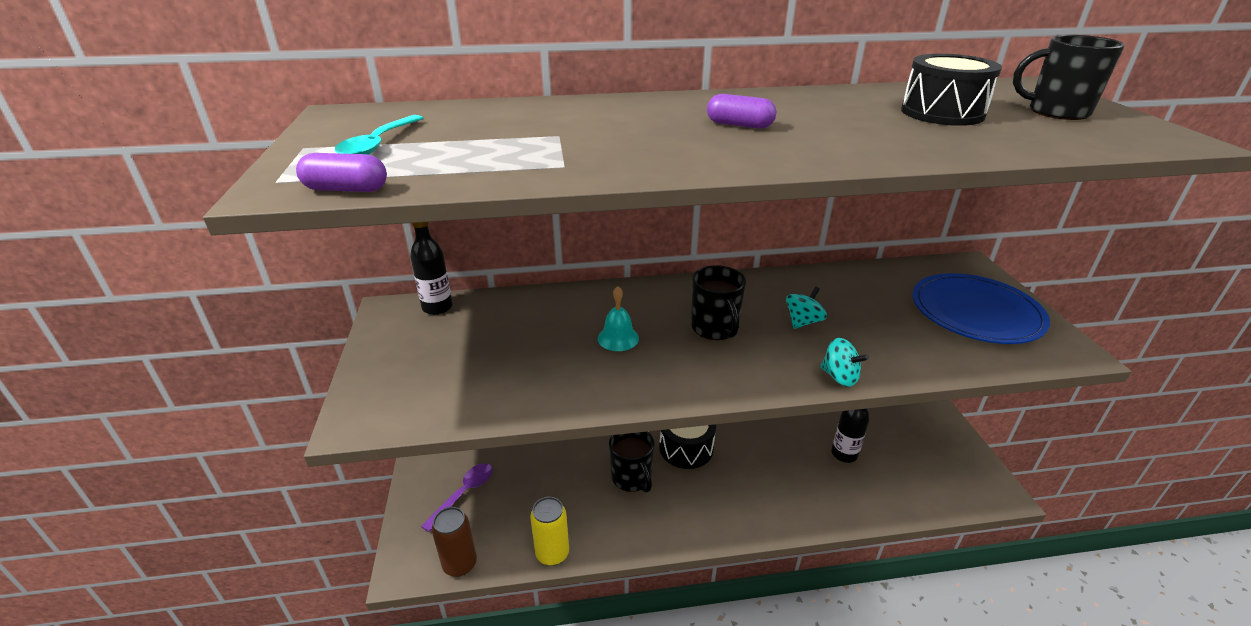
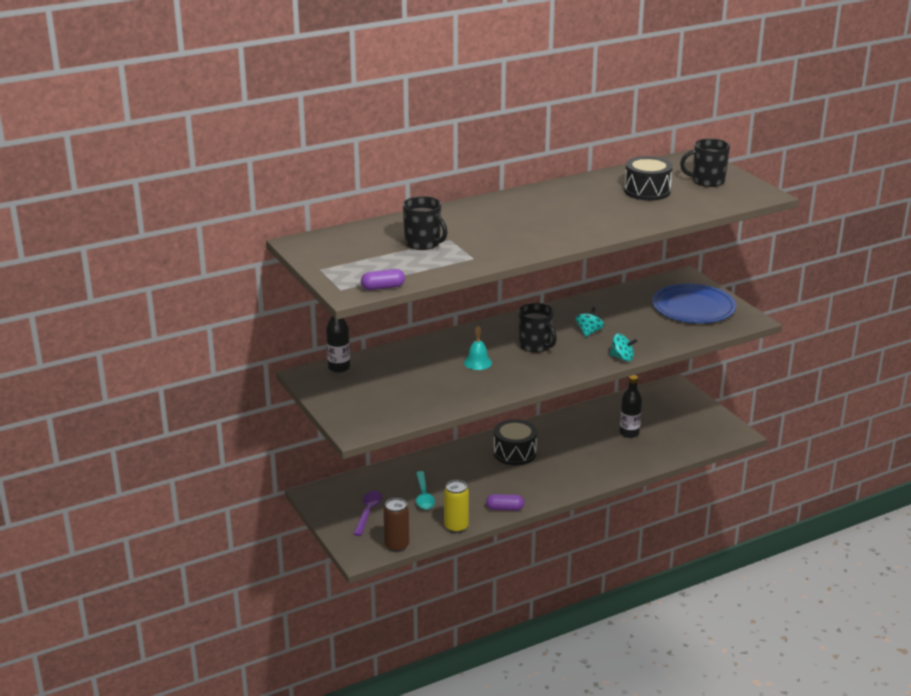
camera: 20 degrees left, 5 degrees down
turquoise spoon [335,115,423,155] -> turquoise spoon moved to [416,471,435,510]
black mug [609,432,654,493] -> black mug moved to [403,196,448,250]
purple capsule [707,94,776,129] -> purple capsule moved to [486,494,524,511]

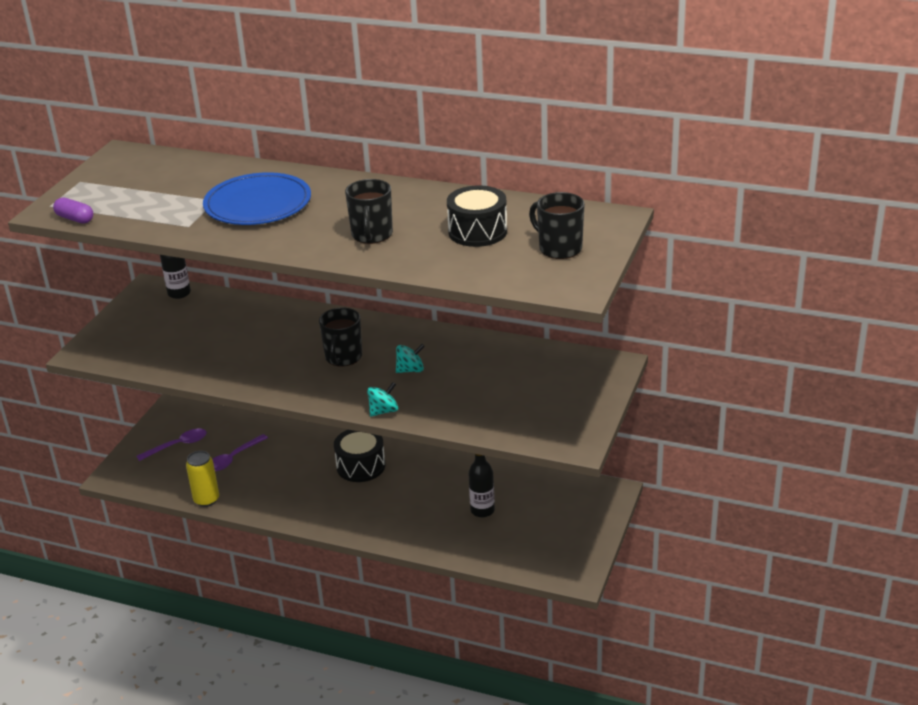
camera: 50 degrees right, 5 degrees up
brown can [383,498,409,552] -> none
black mug [403,196,448,250] -> black mug moved to [345,179,393,244]
turquoise spoon [416,471,435,510] -> purple spoon [212,434,268,471]
turquoise bell [464,326,492,370] -> none
purple capsule [486,494,524,511] -> none
turquoise spinning top [610,333,637,361] -> turquoise spinning top turned 105 degrees counterclockwise [367,382,398,417]
blue plate [652,284,736,323] -> blue plate moved to [203,172,311,225]

